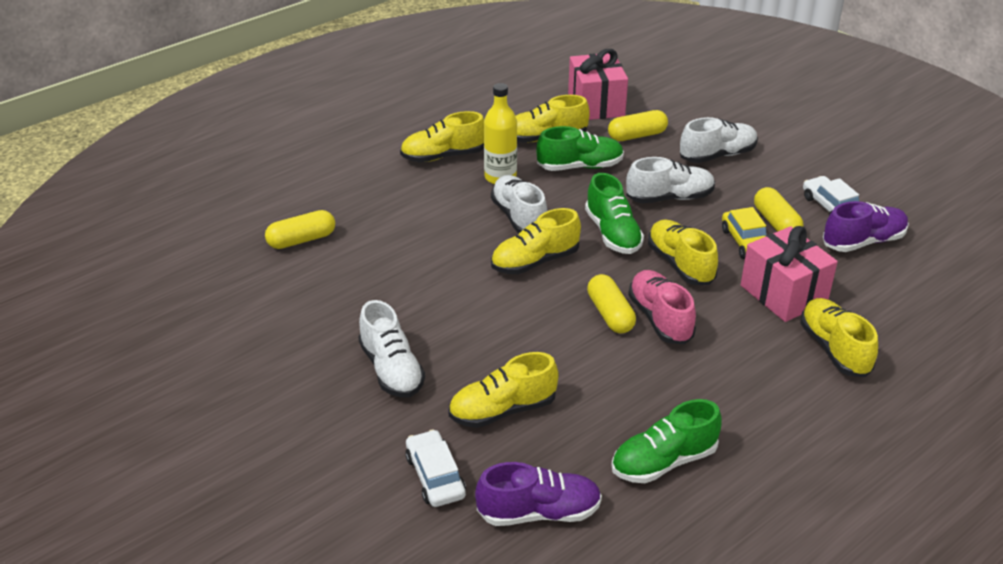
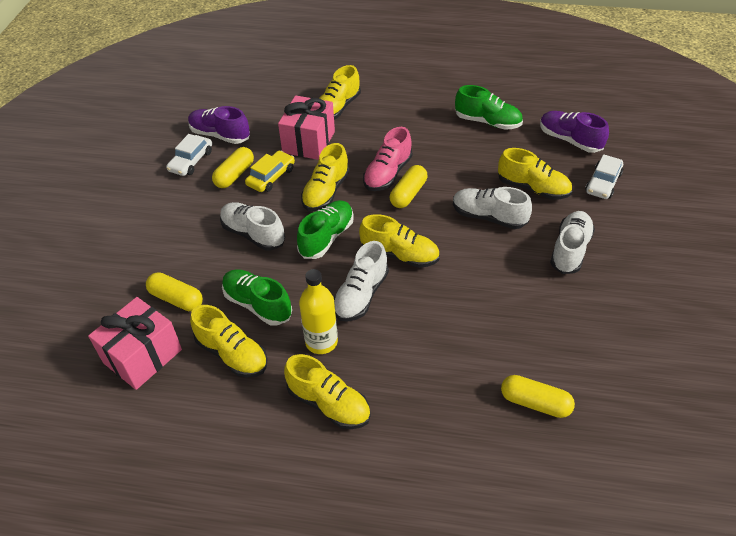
camera: 130 degrees left, 10 degrees up
white shoe [680,117,758,163] -> white shoe moved to [453,187,532,229]

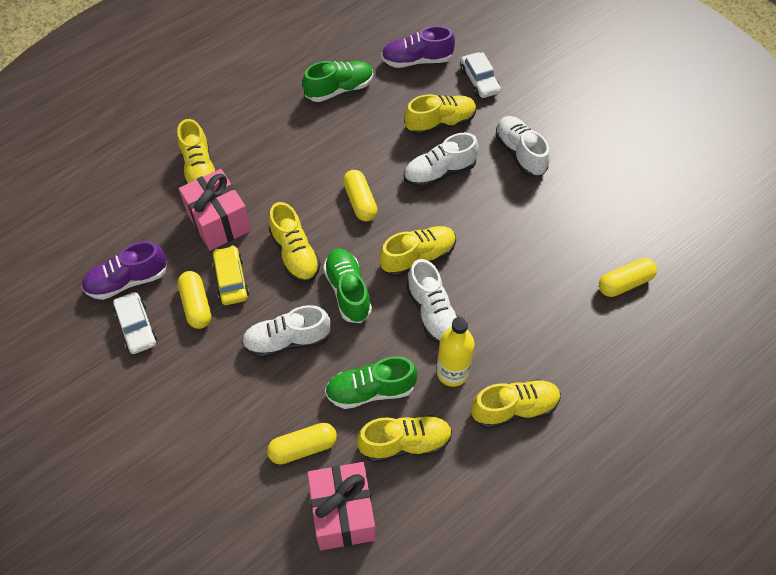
camera: 50 degrees left, 10 degrees up
pink shoe [363,127,412,191] -> none

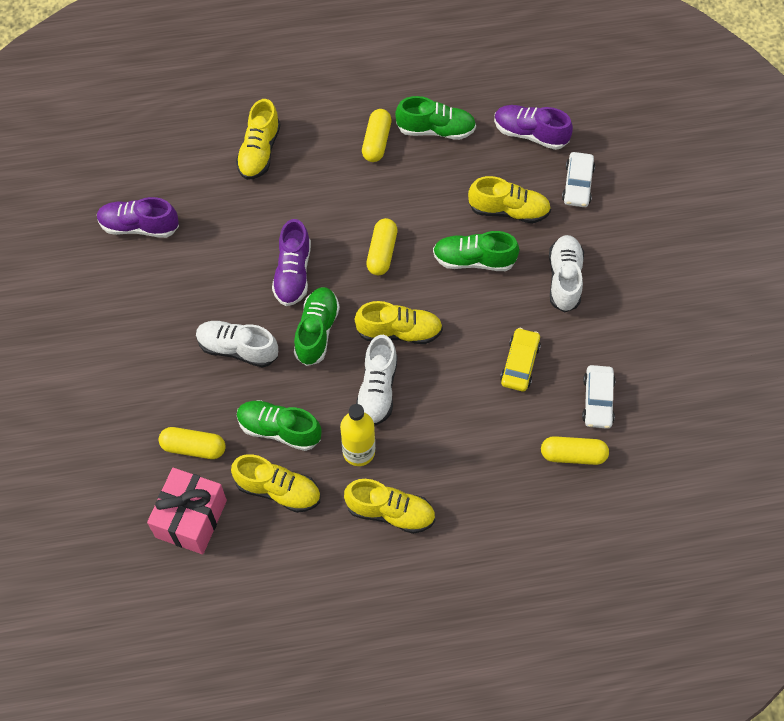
camera: 30 degrees right, 5 degrees up
white car [113,292,157,354] -> white car moved to [582,365,616,429]
yellow capsule [178,271,211,329] -> yellow capsule moved to [362,109,392,162]
pink gift [179,169,251,251] -> none
yellow car [212,246,249,305] -> yellow car moved to [500,328,541,392]
yellow shoe [269,202,321,283] -> purple shoe [272,219,311,306]
white shoe [404,133,479,188] -> green shoe [433,231,519,271]

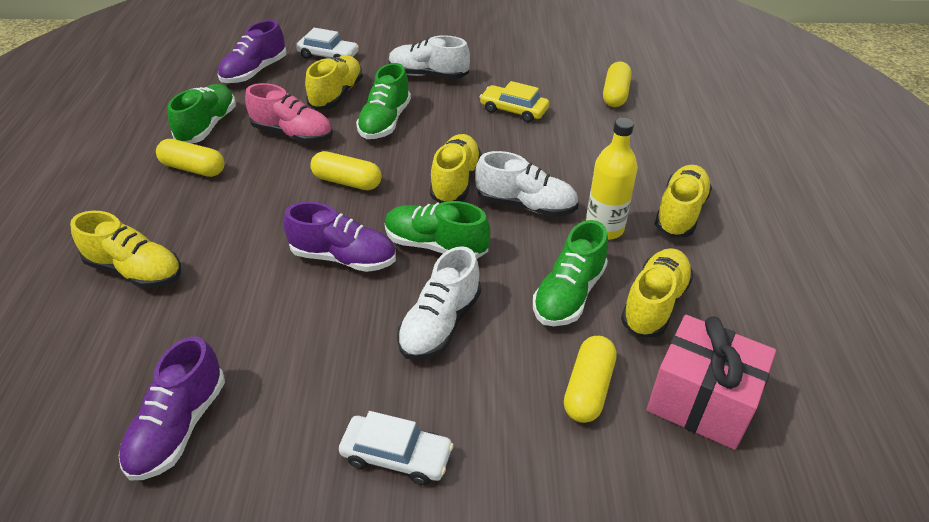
camera: 80 degrees left, 20 degrees down
white car [582,365,616,429] -> white car moved to [339,411,454,485]
none -> pink shoe [245,83,333,143]

